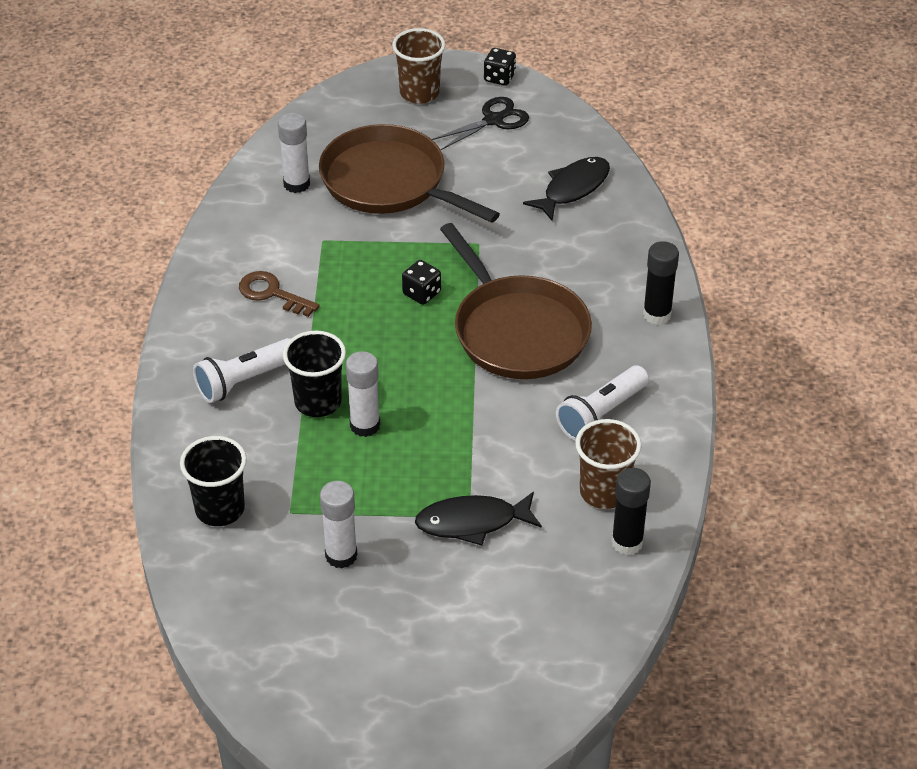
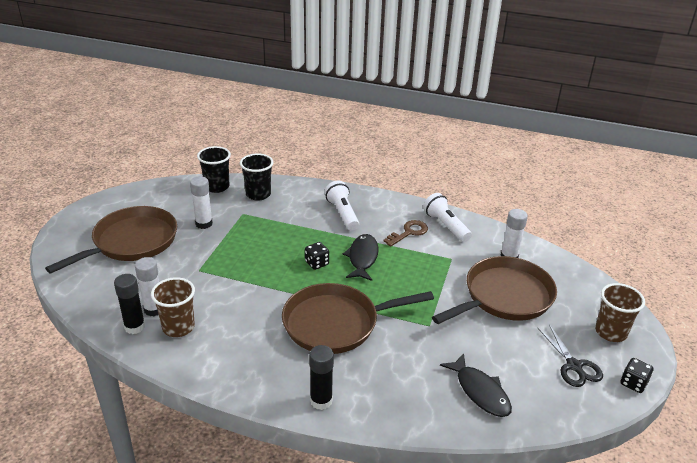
camera: 105 degrees right, 10 degrees down
black cup [283,331,346,417] -> black cup moved to [197,146,231,193]
white glue stick [346,351,380,437] -> white glue stick moved to [135,257,159,316]
black dice [402,260,441,305] -> black dice moved to [305,242,329,270]
black fish [415,492,542,545] -> black fish moved to [343,234,378,281]
white flashlight [556,365,649,441] -> white flashlight moved to [423,193,472,242]
none -> brown pan [45,206,177,274]

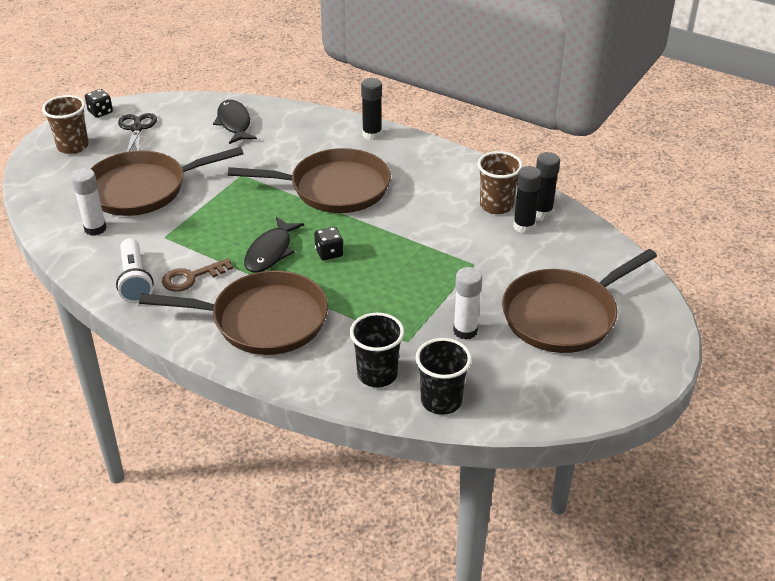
camera: 165 degrees left, 5 degrees up
white glue stick [135,257,159,316] -> black glue stick [513,166,542,233]
white flashlight [325,181,359,231] -> brown pan [139,270,328,355]

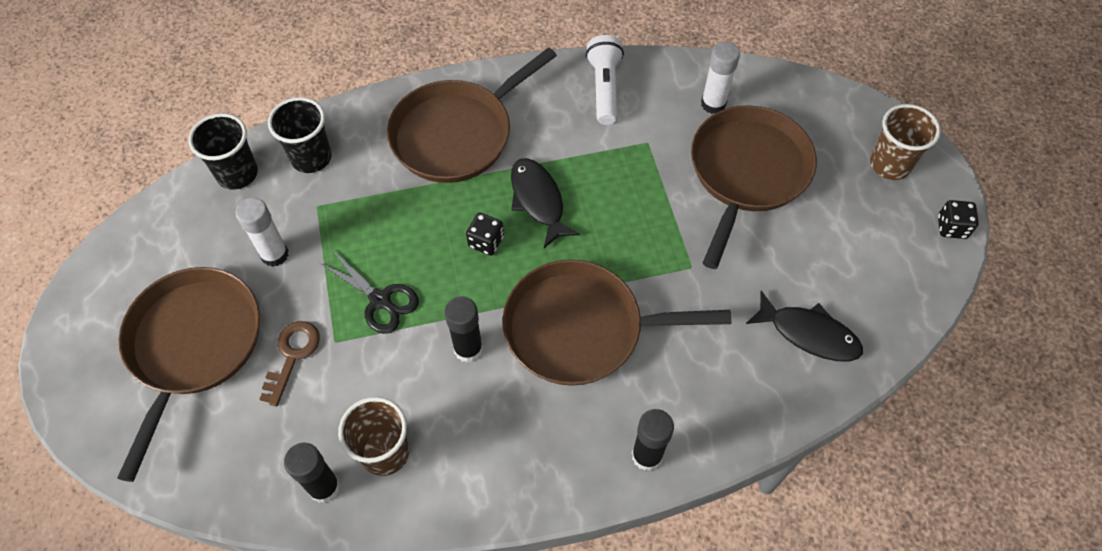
camera: 135 degrees right, 20 degrees up
white flashlight [116,238,154,303] -> white flashlight turned 60 degrees clockwise [586,35,624,125]
black scissors [118,113,157,152] -> black scissors moved to [319,250,419,334]
brown key [162,258,233,292] -> brown key moved to [260,321,320,406]
brown pan [228,148,391,213] -> brown pan turned 45 degrees clockwise [503,259,731,386]
black glue stick [513,166,542,233] -> black glue stick moved to [444,296,483,363]

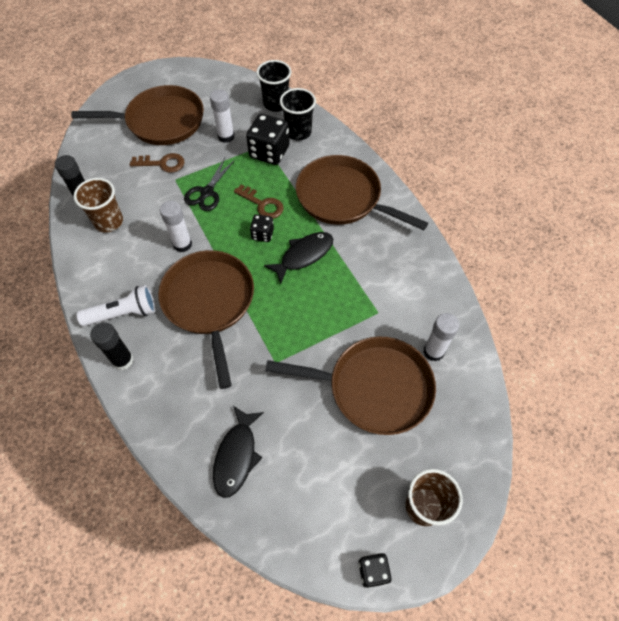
camera: 75 degrees right, 0 degrees up
black glue stick [444,296,483,363] -> white glue stick [160,200,192,252]
white flashlight [586,35,624,125] -> white flashlight moved to [77,285,155,326]
none -> brown key [234,184,284,219]
none -> black dice [246,114,290,165]

